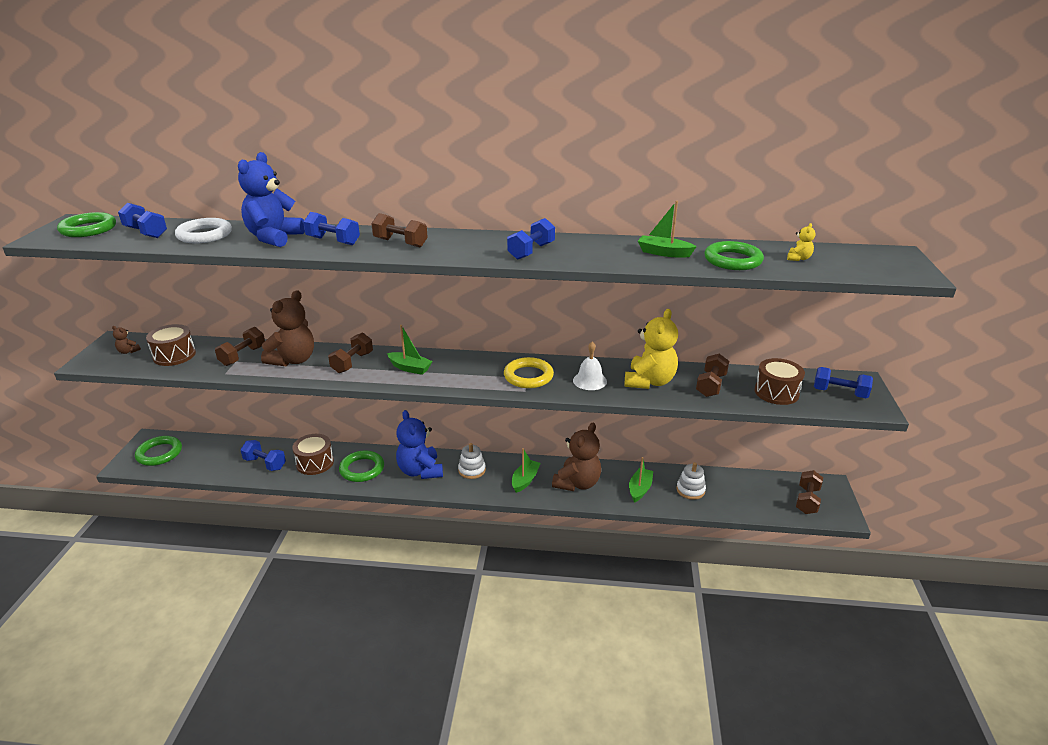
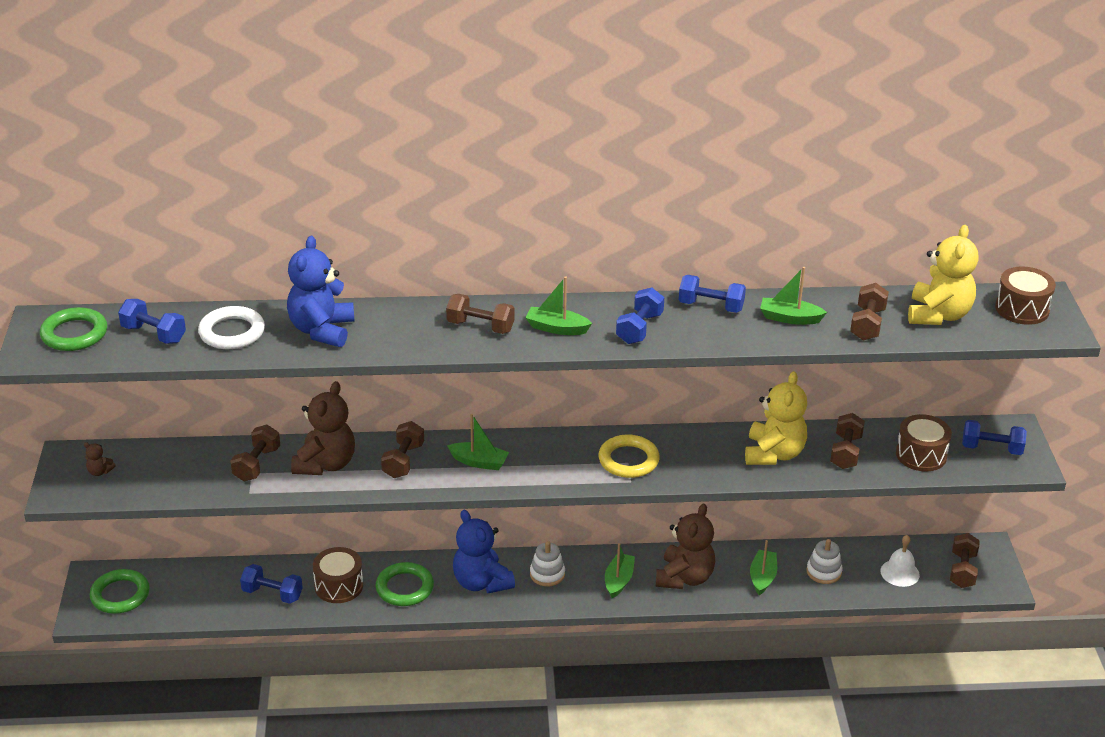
camera: 10 degrees left, 5 degrees up
brown drum [146,324,196,366] -> brown drum moved to [995,267,1056,325]
blue dumbbell [303,212,360,245] -> blue dumbbell moved to [679,275,746,313]
white bell [573,342,607,390] -> white bell moved to [881,535,920,587]
green ring [704,241,764,270] -> brown dumbbell [850,283,889,341]
yellow teddy bear [787,223,815,261] -> yellow teddy bear [908,225,978,325], size x2.41
none -> green boat [525,277,592,335]

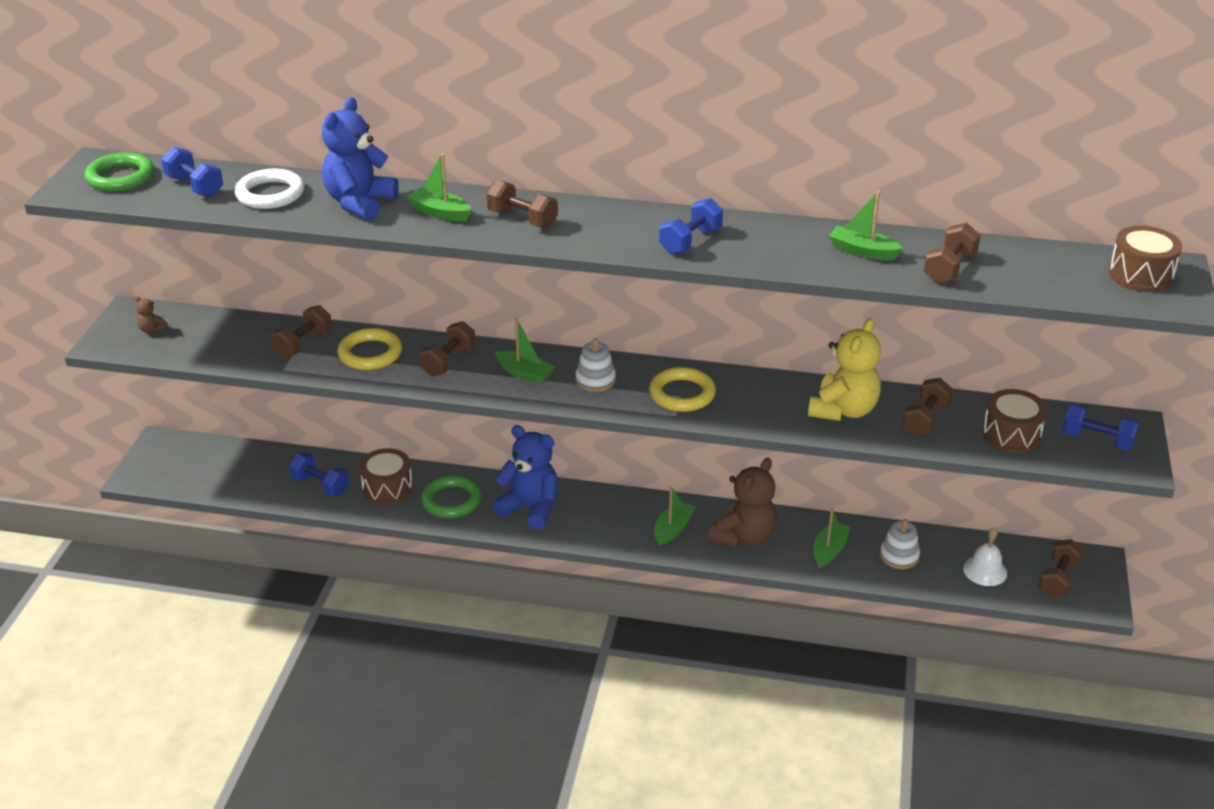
camera: 15 degrees right, 0 degrees up
green ring [90,569,150,614] -> none
brown teddy bear [291,381,355,475] -> yellow ring [337,328,402,370]
blue teddy bear [453,510,515,593] -> blue teddy bear turned 135 degrees clockwise [493,425,558,529]
green boat [525,277,592,335] -> green boat moved to [407,153,471,222]
white stacking toy [530,541,565,586] -> white stacking toy moved to [575,338,616,392]
blue dumbbell [679,275,746,313] -> none
yellow teddy bear [908,225,978,325] -> none

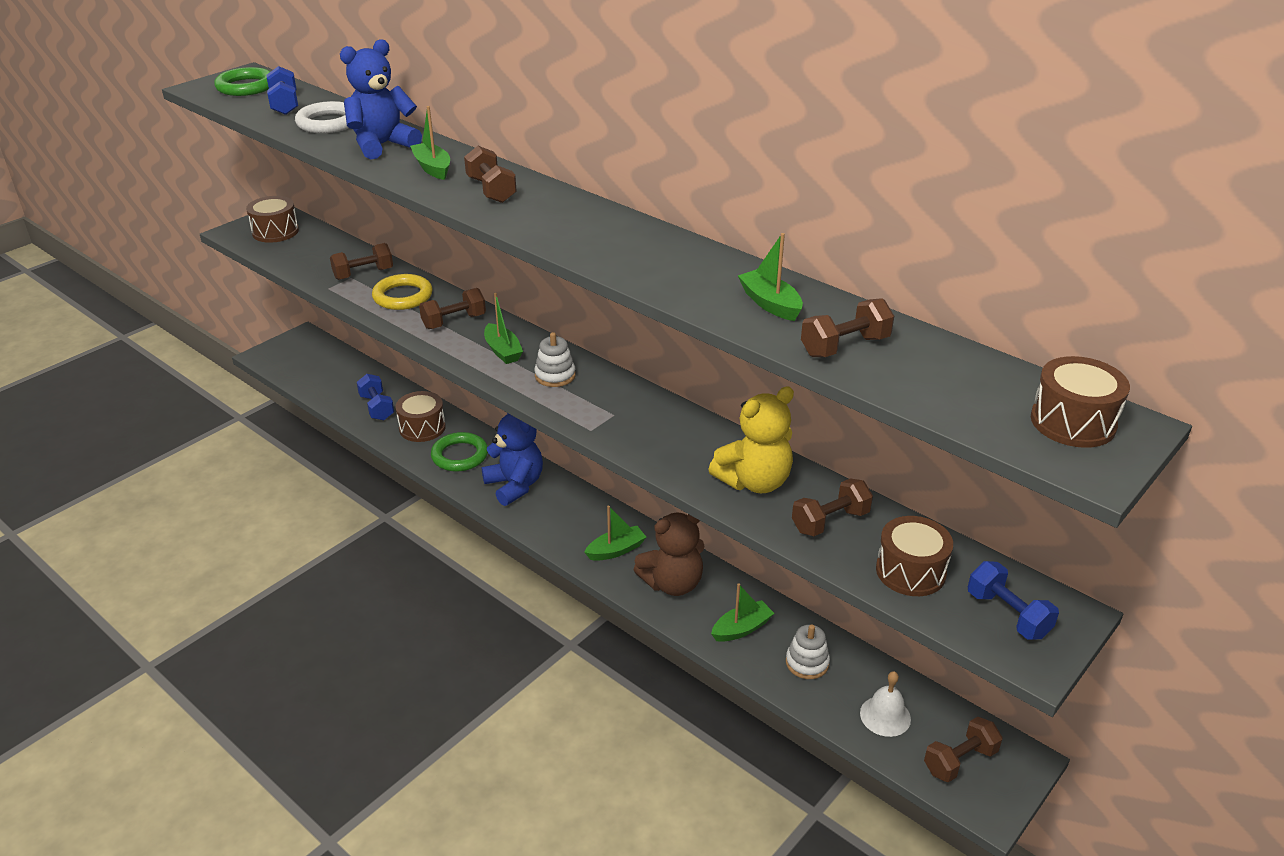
camera: 30 degrees right, 0 degrees up
brown teddy bear [135,296,168,333] -> brown drum [246,196,299,243]
yellow ring [649,367,716,412] -> none
blue dumbbell [659,198,723,255] -> none

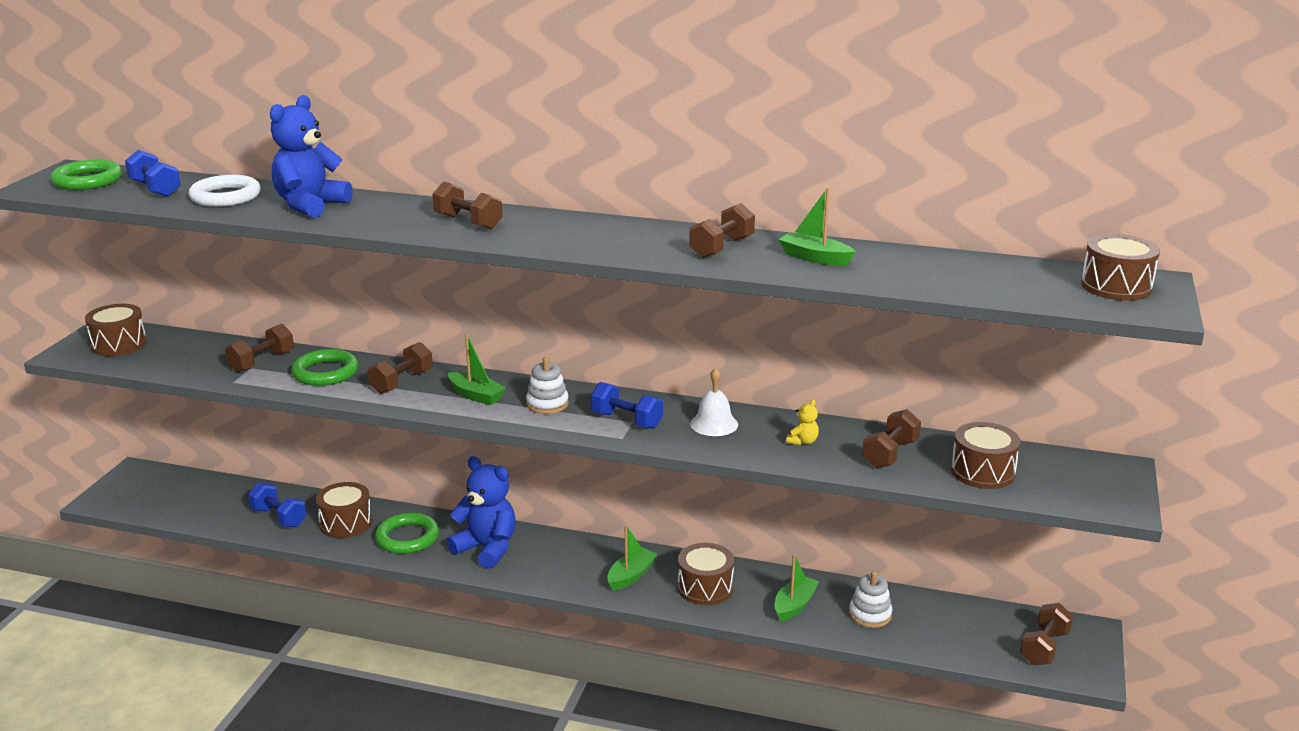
camera: 25 degrees left, 10 degrees down
yellow ring [372,274,433,310] -> green ring [291,349,359,386]
green boat [410,106,450,180] -> none
brown teddy bear [634,513,705,596] -> brown drum [678,543,734,605]
yellow teddy bear [708,387,794,493] -> yellow teddy bear [786,399,819,445], size x0.41
brown dumbbell [801,298,894,357] -> brown dumbbell moved to [689,203,755,258]
white bell [860,671,911,737] -> white bell moved to [690,367,738,436]
blue dumbbell [968,561,1059,639] -> blue dumbbell moved to [591,382,663,429]

